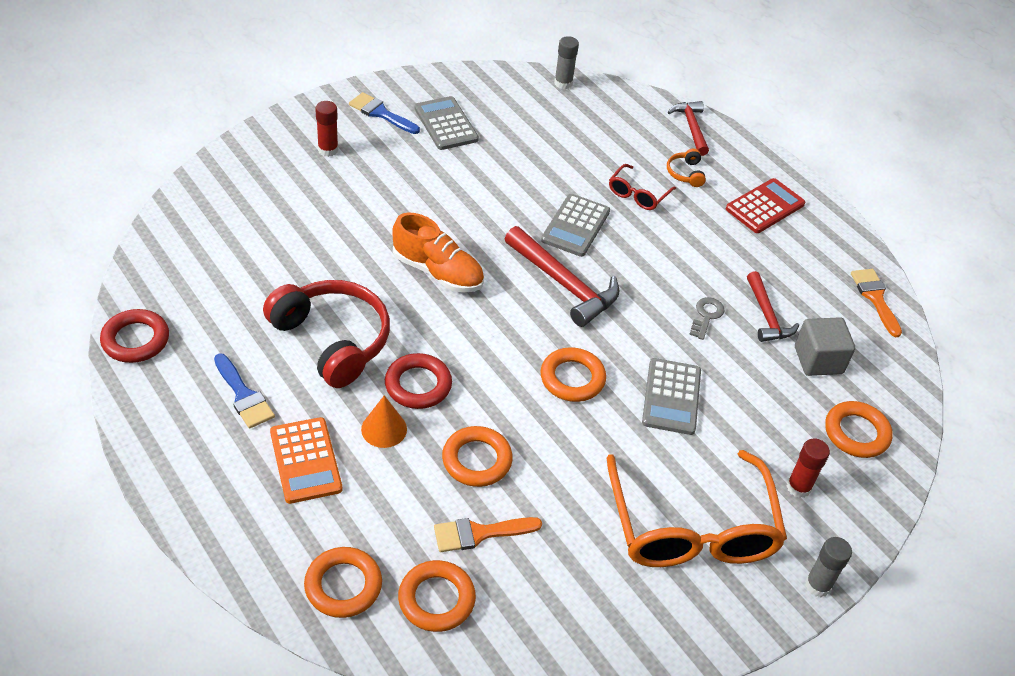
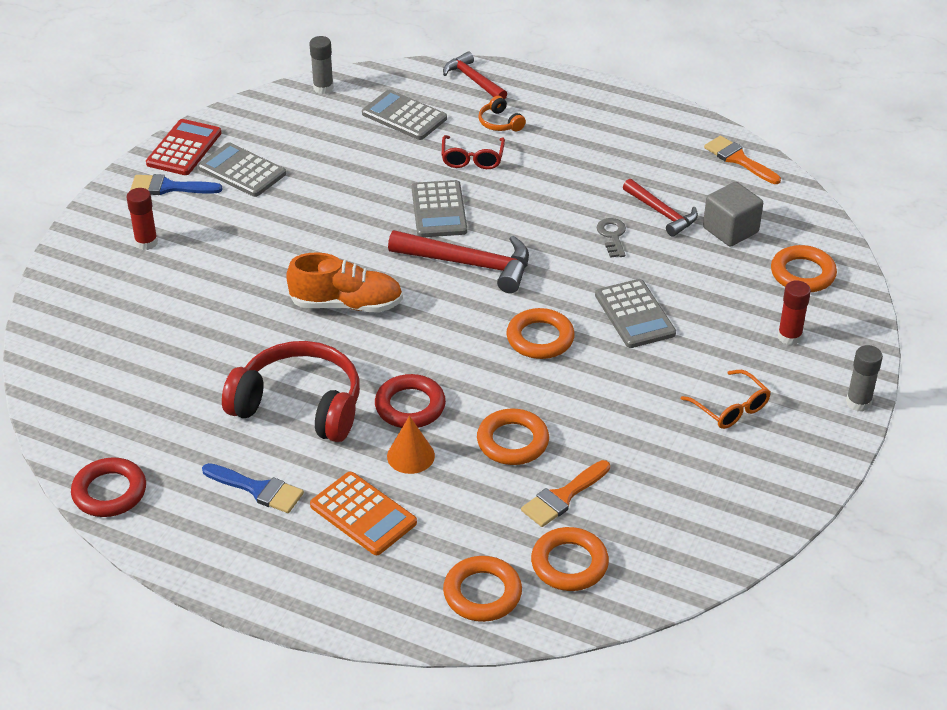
camera: 25 degrees left, 5 degrees down
orange glasses [607,450,787,567] -> orange glasses [681,370,771,429], size x0.45
red calculator [726,178,805,233] -> red calculator moved to [146,119,221,175]
none -> grey calculator [362,90,447,140]

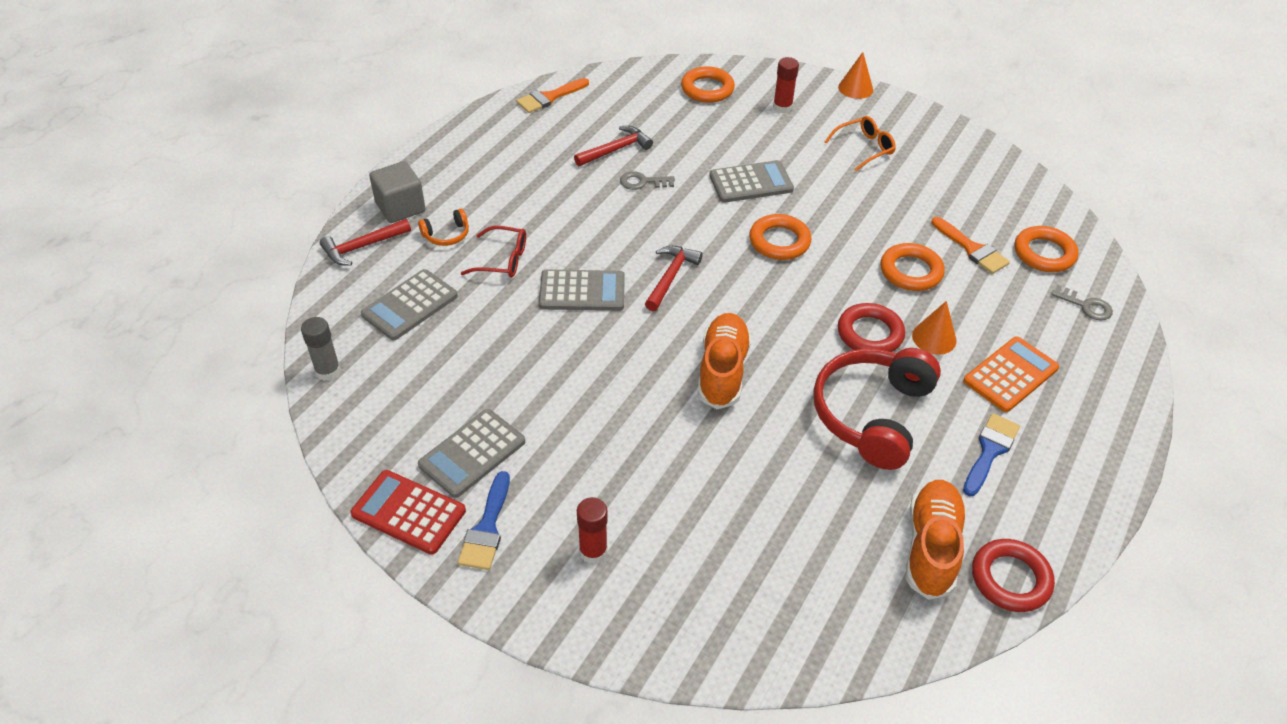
camera: 85 degrees left, 5 degrees up
red hammer [388,230,529,293] -> red hammer [645,246,703,311], size x0.64
orange ring [443,556,522,622] -> grey key [1051,285,1113,321]
grey cube [703,182,763,247] -> grey cube moved to [369,161,426,223]
grey glue stick [846,345,883,411] -> orange cone [838,52,873,99]
none -> orange shoe [906,480,967,600]

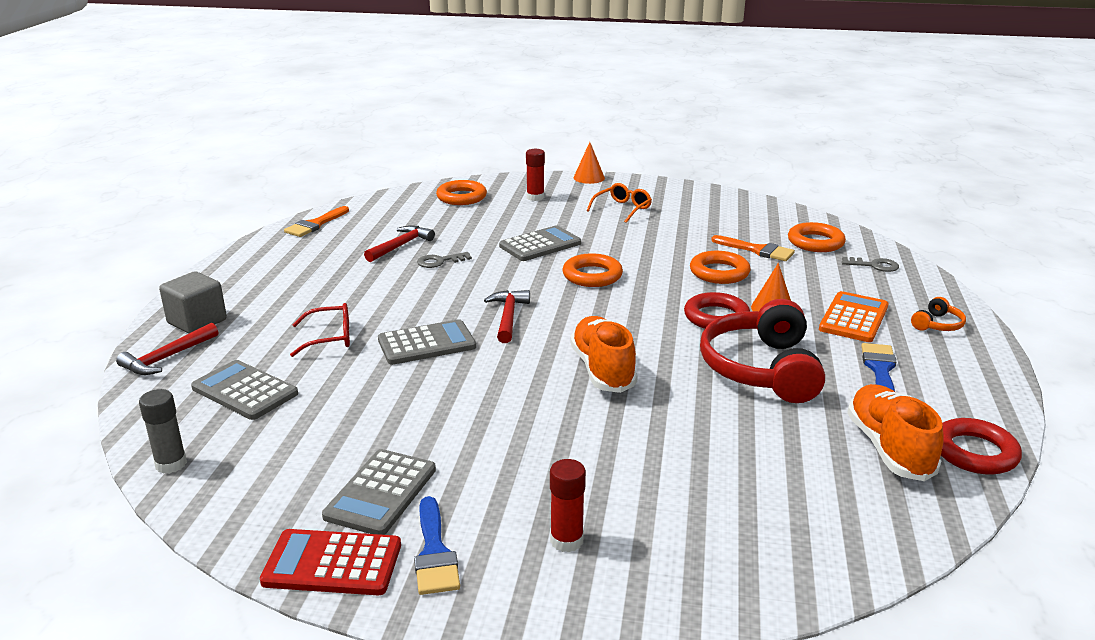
camera: 20 degrees left, 20 degrees down
grey calculator [361,269,458,340] -> grey calculator turned 105 degrees clockwise [191,360,298,420]
orange headphones [418,208,469,246] -> orange headphones moved to [911,297,966,331]

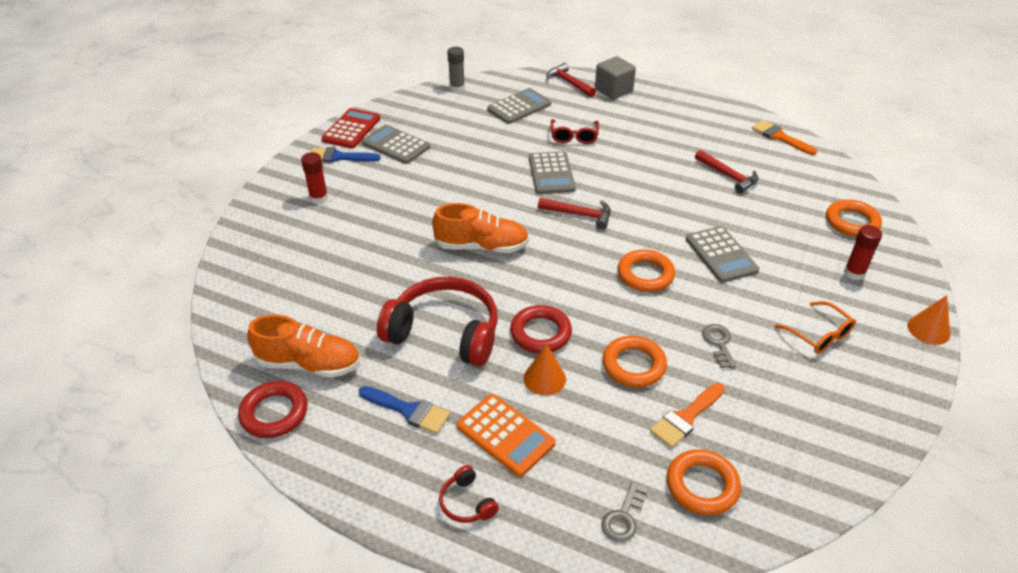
camera: 105 degrees right, 15 degrees up
grey key [417,252,472,268] -> grey key moved to [702,324,736,368]
orange headphones [911,297,966,331] -> red headphones [439,465,499,523]

